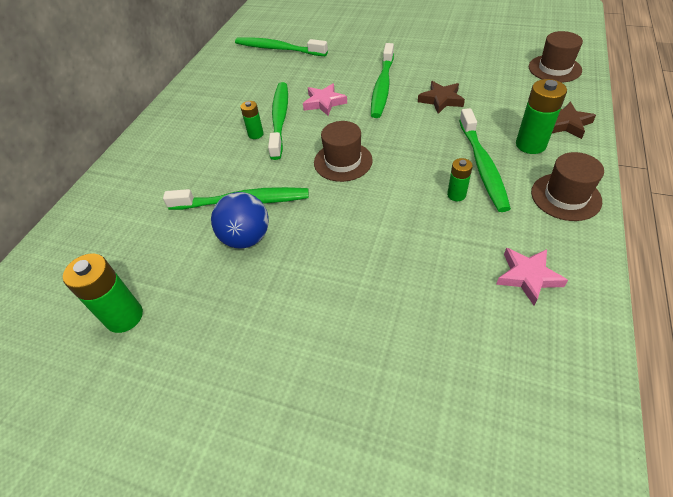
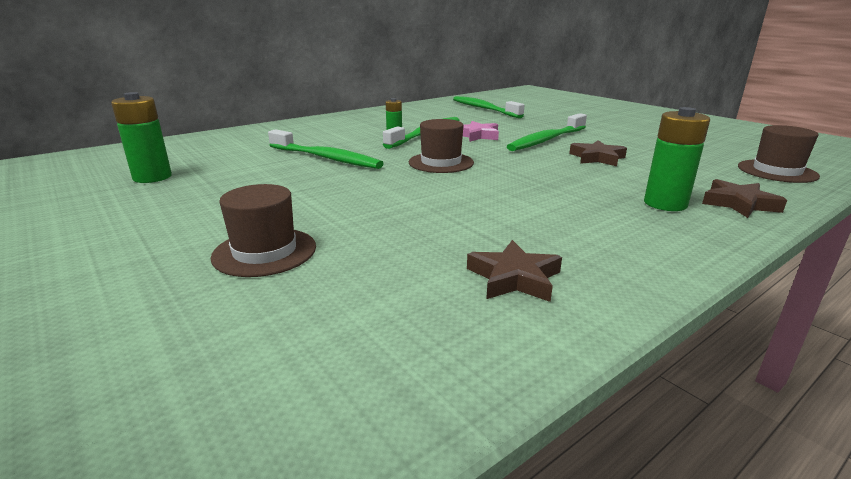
camera: 30 degrees right, 25 degrees down
blue ball [211,192,269,248] -> none
green battery [447,158,473,201] -> none
green toothbrush [459,108,511,212] -> none
pink star [496,248,568,306] -> brown star [467,240,562,302]
brown hat [531,152,604,221] -> brown hat moved to [211,184,316,277]

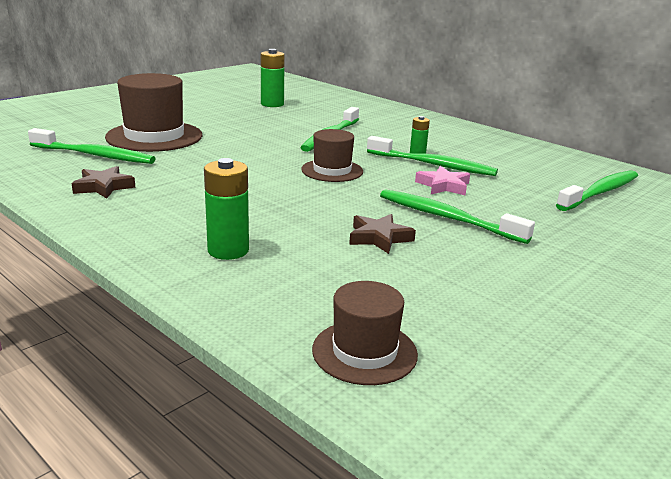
camera: 80 degrees right, 0 degrees up
brown hat [211,184,316,277] -> brown hat [105,73,203,152], size x1.68
brown star [702,179,787,218] -> none
none -> green toothbrush [28,128,156,164]

